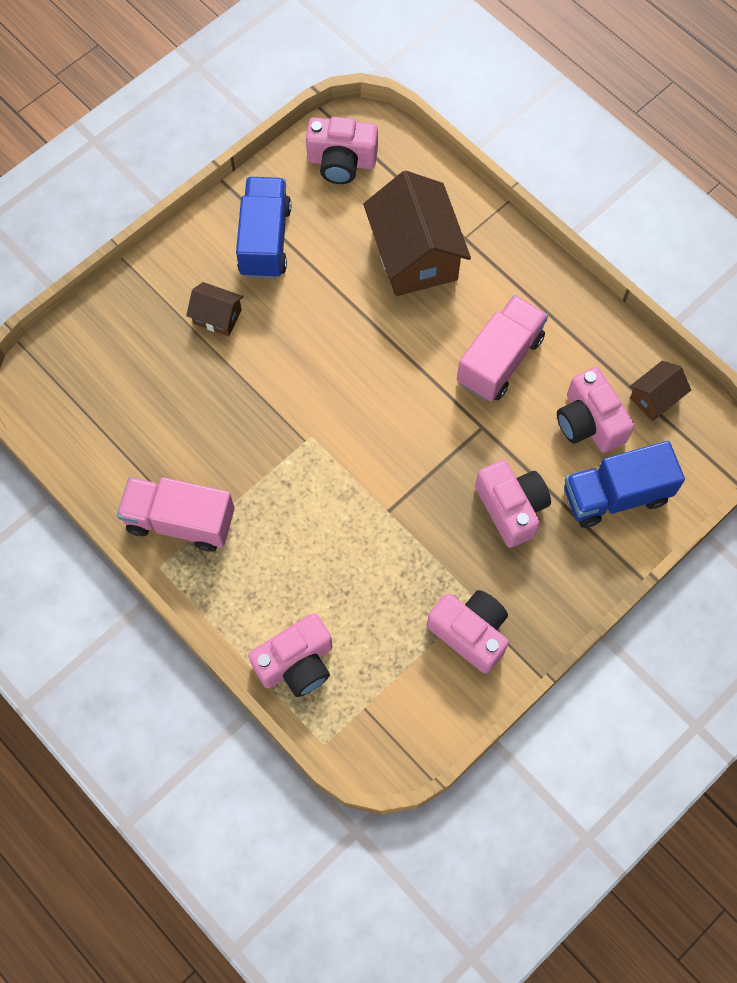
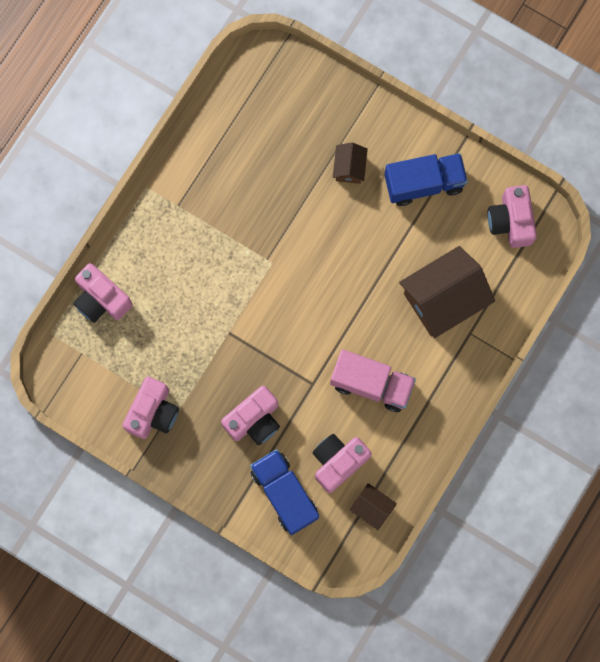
camera: 75 degrees right, 10 degrees up
pink truck [117,477,235,552] -> none

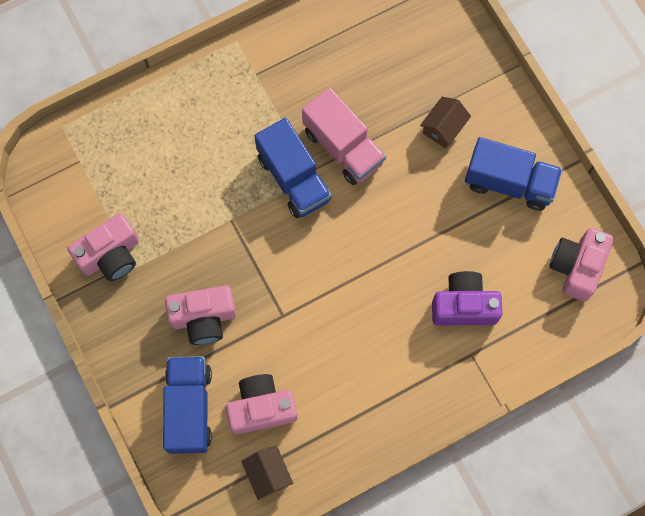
camera: 30 degrees right, 5 degrees down
pink camera [73,263,132,323] -> none
pink truck [330,349,416,412] -> pink truck moved to [302,87,386,185]
brown house [399,246,495,338] -> purple camera [432,271,502,325]
none -> blue truck [254,118,331,218]

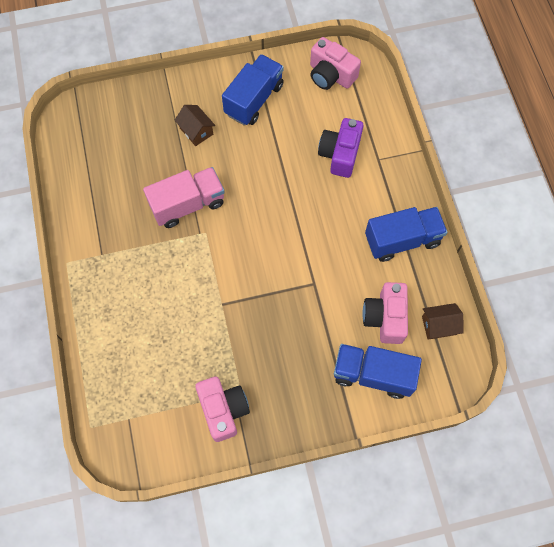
camera: 75 degrees left, 5 degrees down
pink camera [165,285,236,345] -> none
blue truck [254,118,331,218] -> blue truck moved to [365,207,448,262]

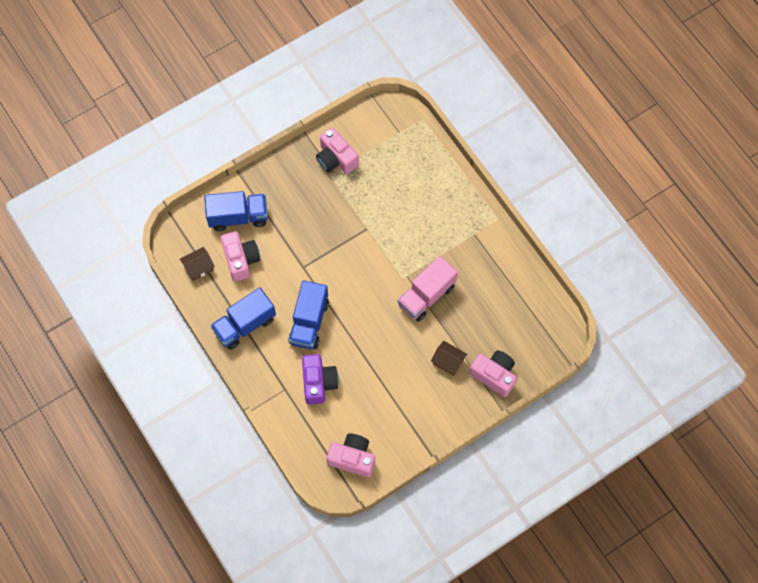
camera: 160 degrees right, 0 degrees up
blue truck [222,54,284,125] -> blue truck moved to [288,280,329,350]
none -> pink camera [469,350,517,397]

